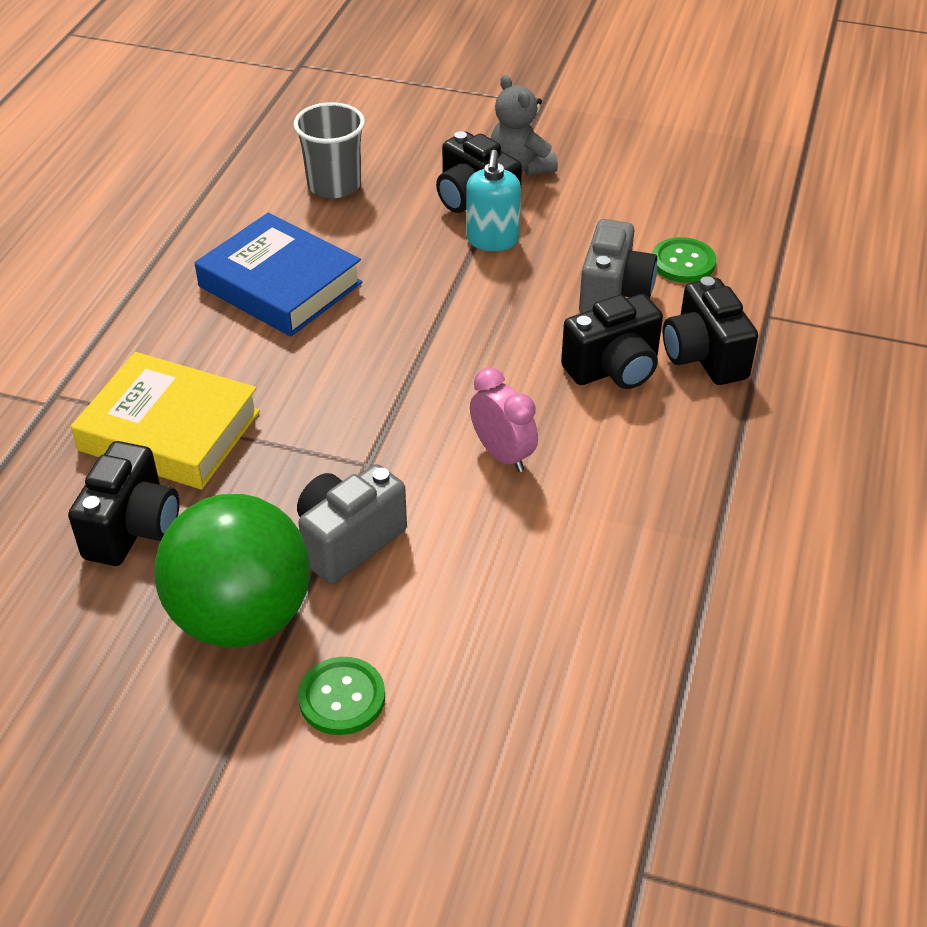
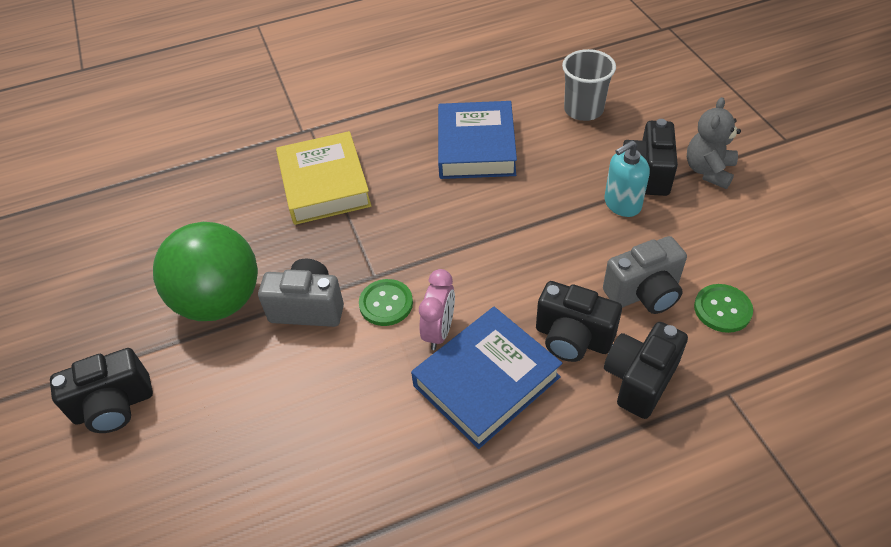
camera: 55 degrees right, 5 degrees up
black camera [68,441,179,566] -> black camera moved to [50,348,153,433]
green button [298,657,385,735] -> green button moved to [359,279,413,326]
none -> blue book [411,307,562,449]

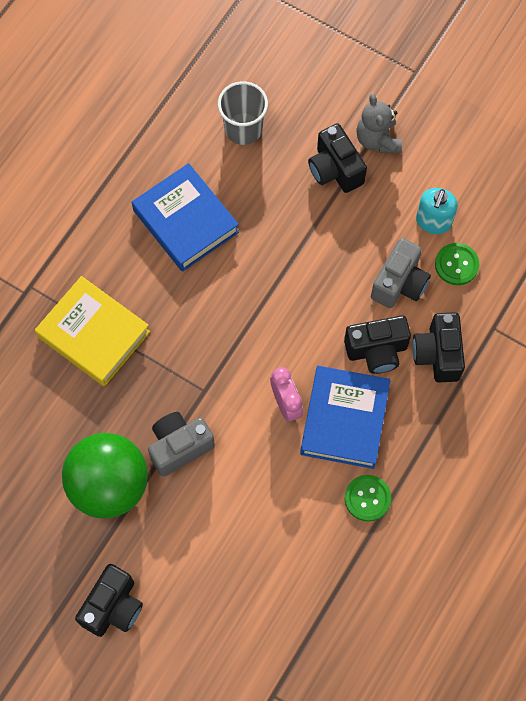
camera: 40 degrees left, 20 degrees up
green button [359,279,413,326] -> green button moved to [345,475,391,522]
turquoise soap dispenser [604,140,650,217] -> turquoise soap dispenser moved to [416,188,458,234]

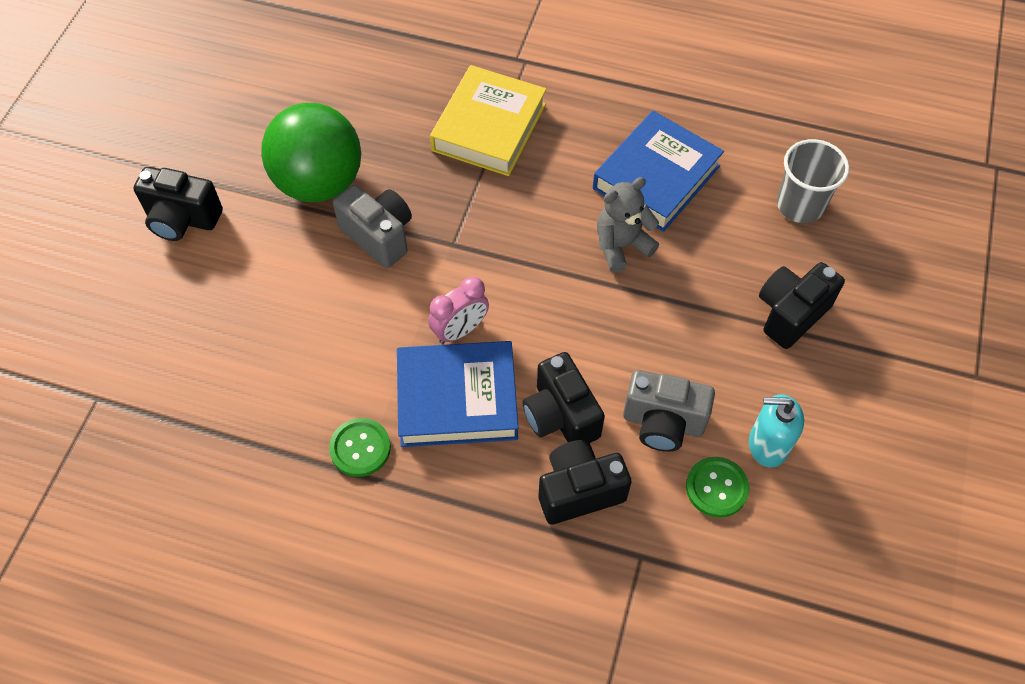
camera: 75 degrees right, 10 degrees down
grey teddy bear [356,94,402,153] -> grey teddy bear moved to [597,177,659,273]

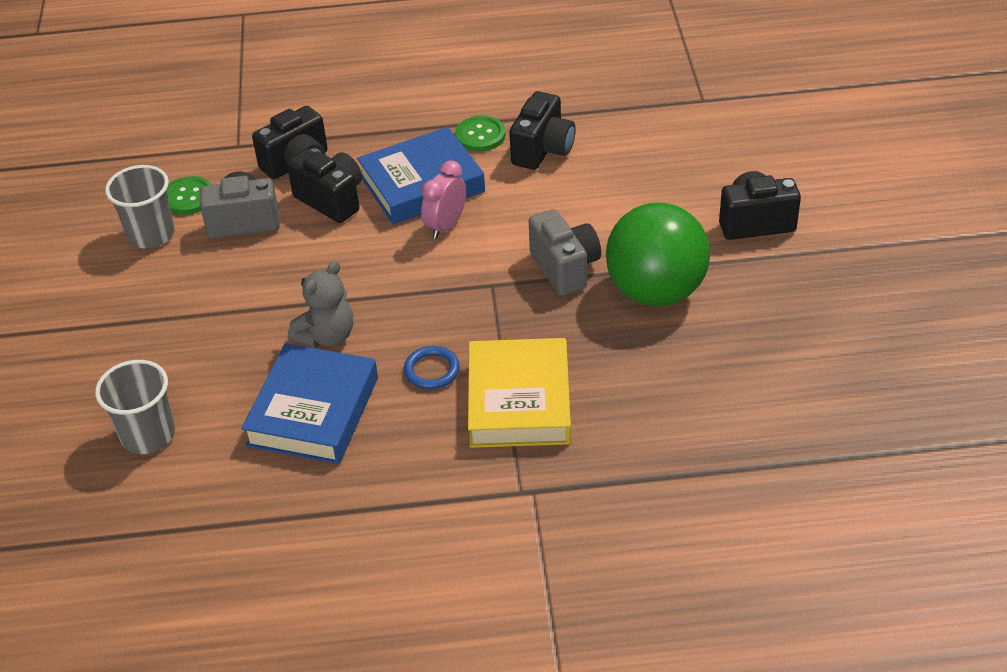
camera: 160 degrees right, 15 degrees down
grey camera [333,185,412,268] -> grey camera turned 135 degrees counterclockwise [529,209,601,296]
turquoise soap dispenser [749,394,804,467] -> grey cup [105,165,175,249]
black camera [759,262,845,349] -> black camera moved to [509,91,576,170]
none -> blue ring [404,346,460,390]

